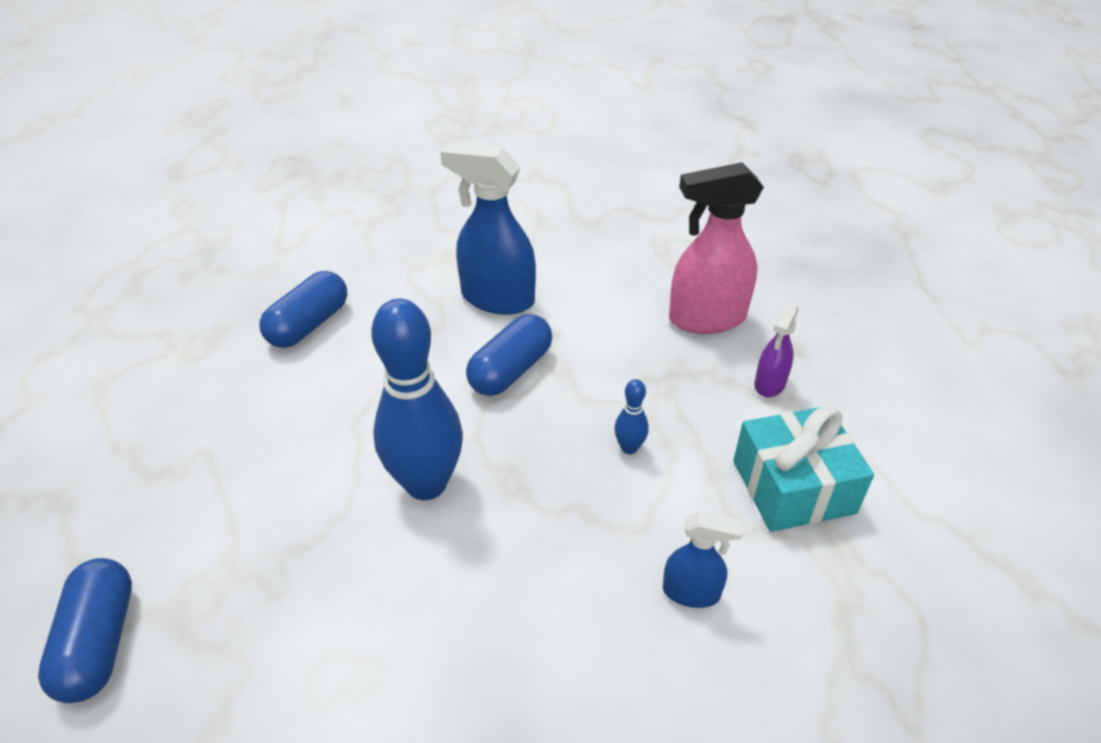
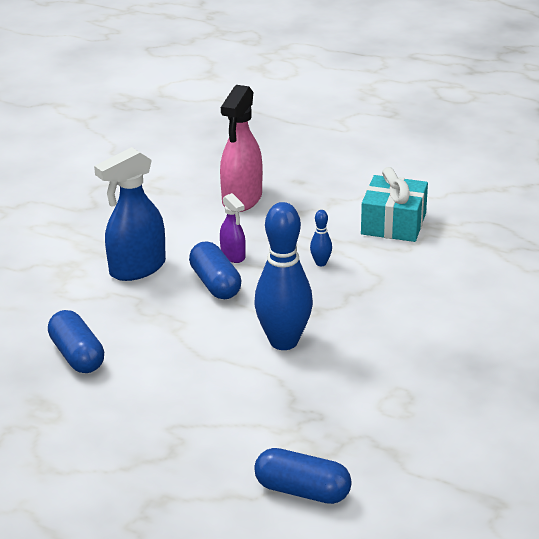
camera: 60 degrees left, 10 degrees down
blue spray bottle [663,511,743,608] -> none
purple spray bottle [754,304,799,397] -> purple spray bottle moved to [220,193,246,263]

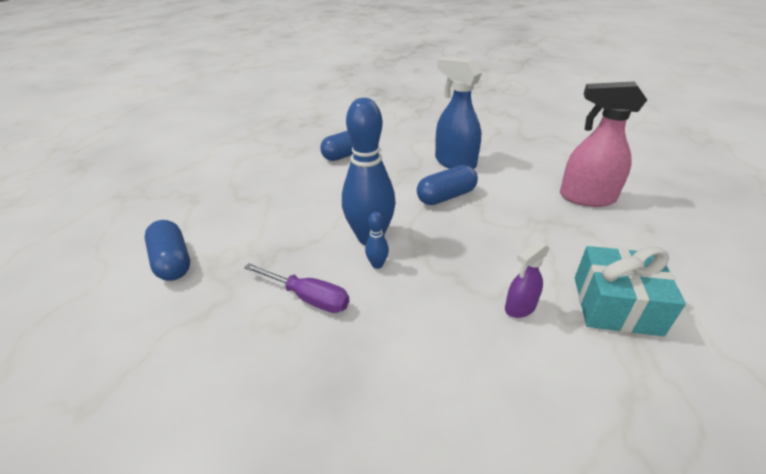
camera: 85 degrees right, 5 degrees up
purple spray bottle [220,193,246,263] -> purple spray bottle moved to [505,241,550,318]
blue capsule [254,448,352,504] -> blue capsule turned 45 degrees counterclockwise [144,220,190,281]
blue bowling pin [310,210,332,266] -> blue bowling pin moved to [365,212,389,269]
none -> purple screwdriver [244,263,349,313]

